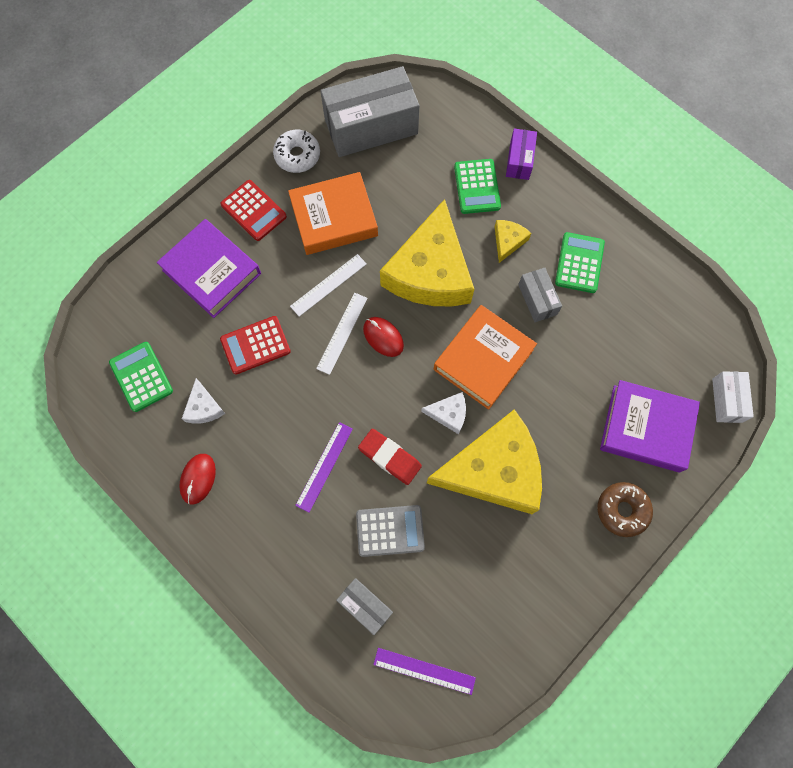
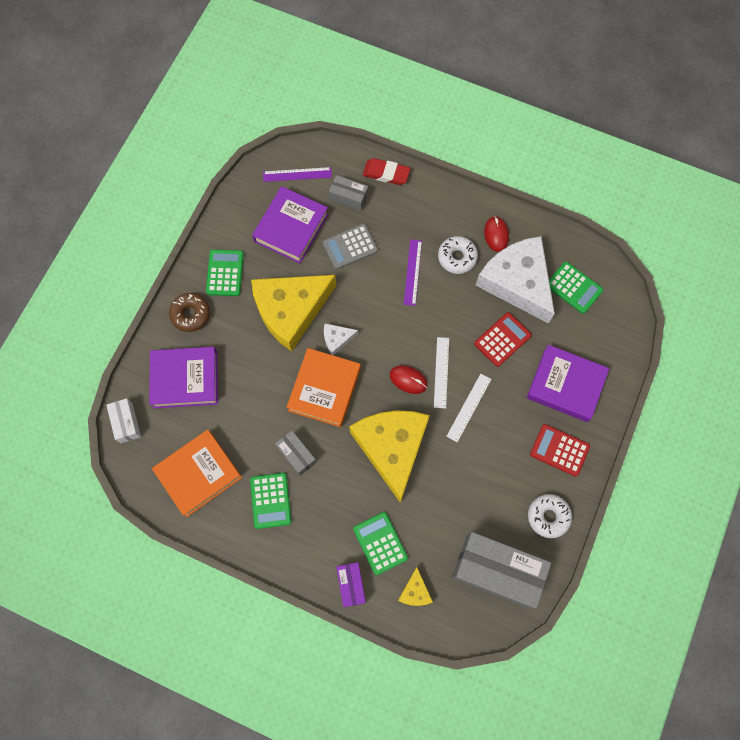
camera: 160 degrees right, 0 degrees up
white cheese [182,378,225,424] -> white cheese [475,236,555,324], size x2.43
orange book [288,172,378,255] -> orange book moved to [152,430,242,517]
grey box [321,66,419,157] -> grey box turned 60 degrees clockwise [452,532,551,609]
red eraser [358,429,422,485] -> red eraser moved to [363,158,410,185]
yellow cheese [495,220,531,263] -> yellow cheese moved to [398,567,433,606]
none -> green calculator [206,250,244,296]
none -> purple book [252,186,328,263]
none -> white donut [438,236,478,274]

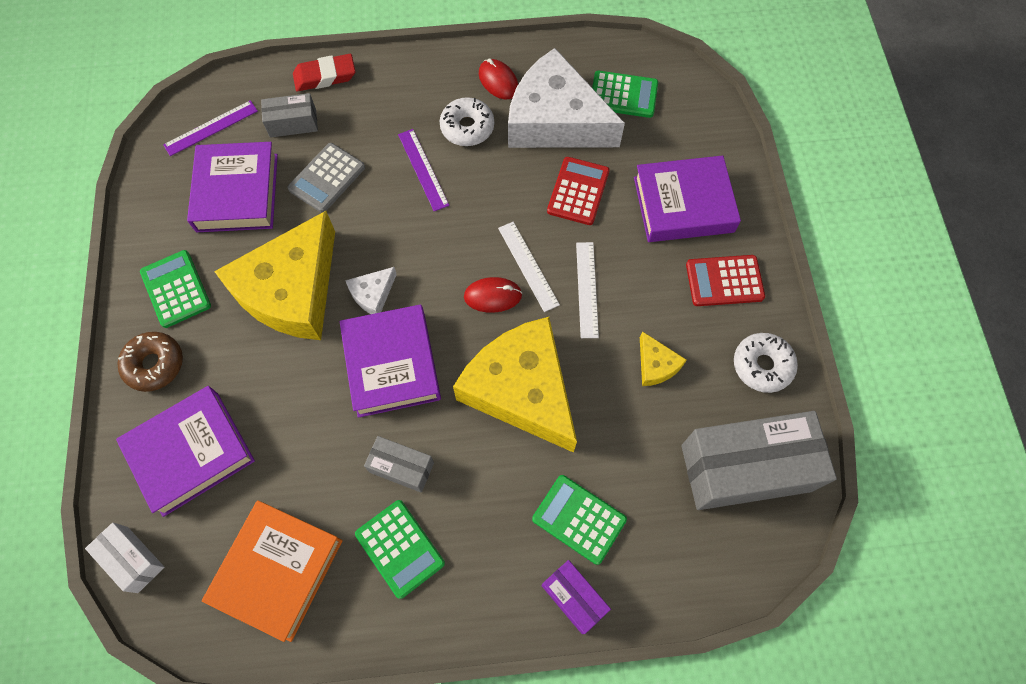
camera: 30 degrees left, 5 degrees down
orange book [287,348,361,427] -> purple book [340,304,441,418]
yellow cheese [398,567,433,606] -> yellow cheese moved to [640,331,687,386]

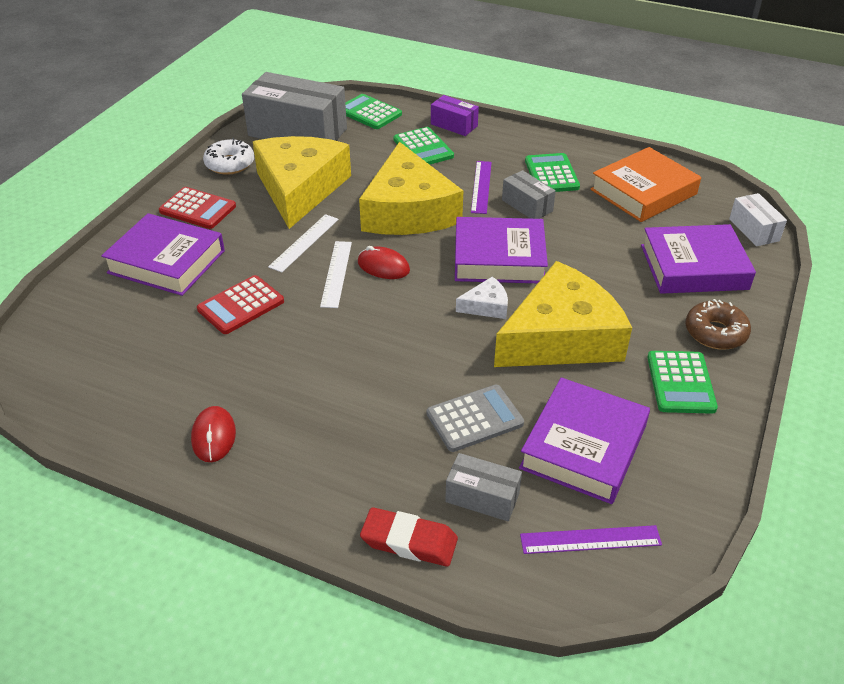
camera: 150 degrees left, 25 degrees down
purple book [340,304,441,418] -> purple book turned 75 degrees clockwise [455,217,548,283]
purple ruler [398,129,449,211] -> purple ruler moved to [471,161,492,214]
white donut [440,97,494,146] -> none
white cheese [508,48,625,148] -> none
purple box [542,560,611,634] -> purple box turned 45 degrees counterclockwise [431,95,479,136]
green calculator [592,71,658,118] -> green calculator moved to [345,94,402,129]
yellow cheese [640,331,687,386] -> yellow cheese [253,136,351,229], size x2.43

